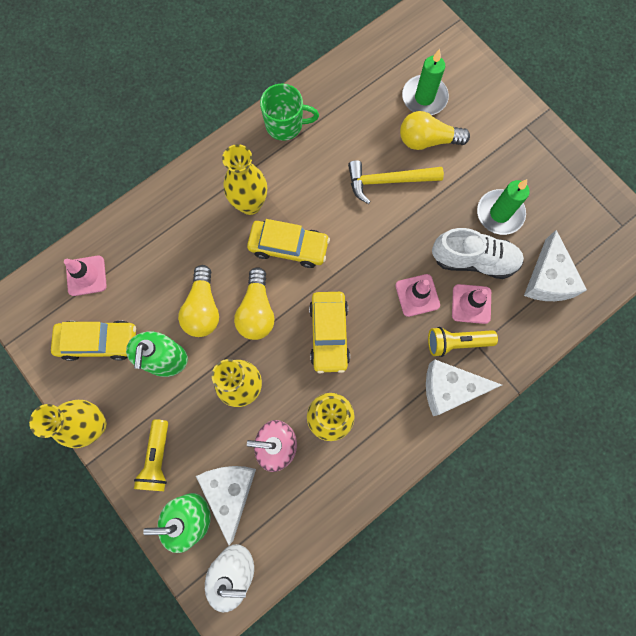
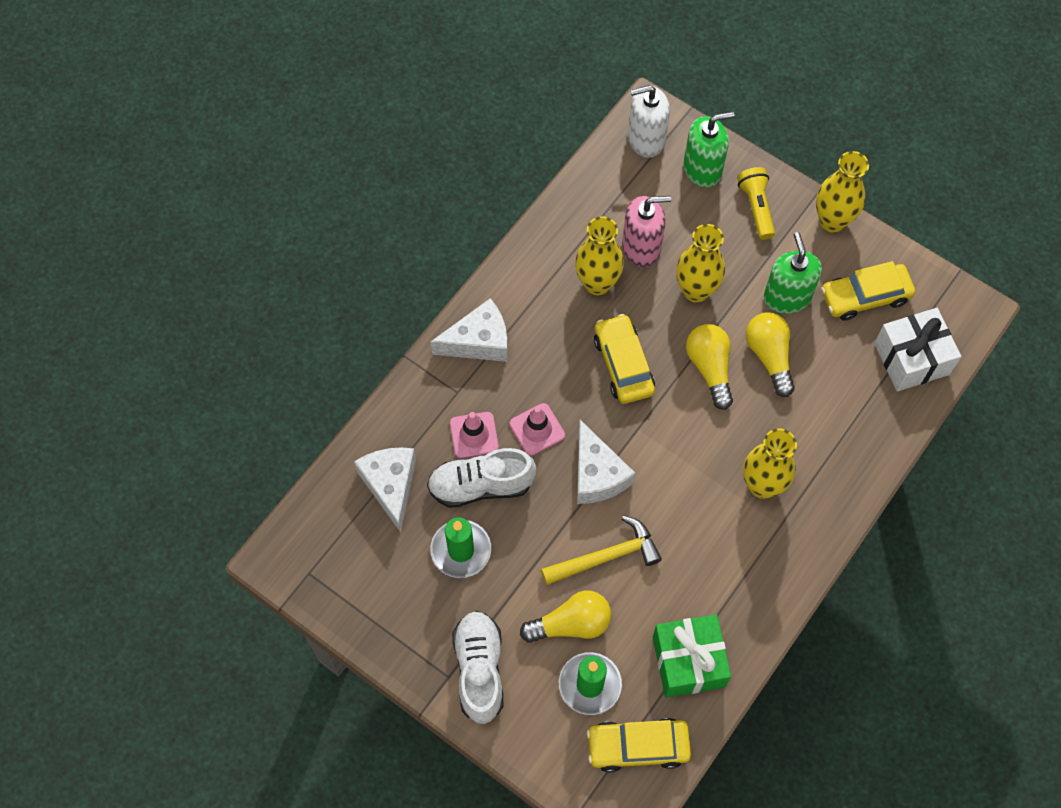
camera: 165 degrees right, 10 degrees down
pink traffic cone [64,256,107,296] -> white gift [874,308,962,392]
white cheese [196,466,256,545] -> white cheese moved to [577,420,635,504]
yellow car [247,219,330,268] -> yellow car moved to [587,718,691,772]
green mug [260,84,319,141] -> none
yellow flashlight [428,327,498,357] -> none
none -> white shoe [452,611,504,724]
none -> green gift [653,614,731,698]

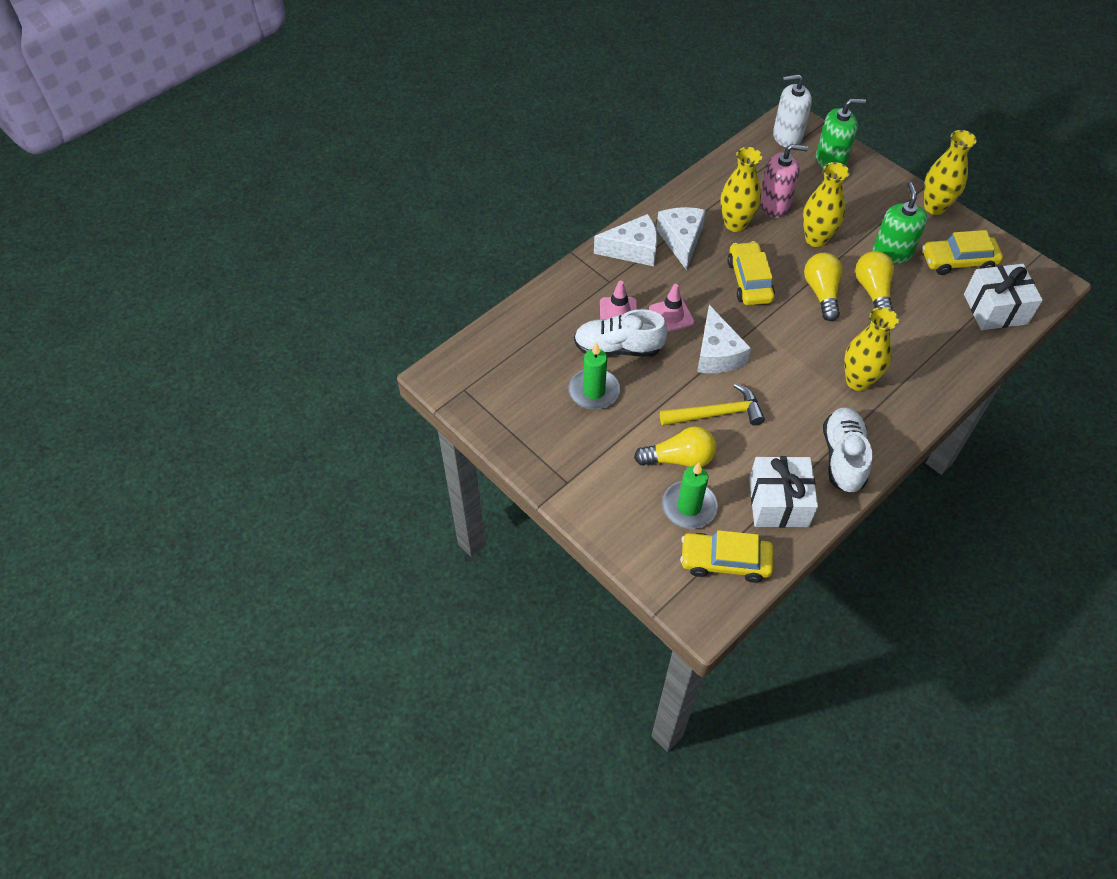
camera: 10 degrees right, 10 degrees down
white cheese [354,447,416,532] -> white cheese moved to [656,207,706,271]
white shoe [452,611,504,724] -> white shoe moved to [823,407,872,493]
green gift [653,614,731,698] -> white gift [749,456,818,528]
yellow flashlight [737,167,775,240] -> none

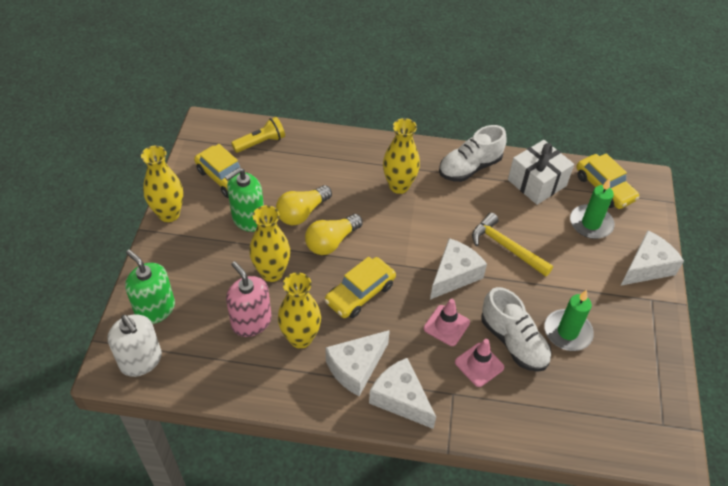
camera: 130 degrees left, 5 degrees down
yellow light bulb [634,426,716,467] -> none
white gift [964,264,1043,330] -> yellow flashlight [231,117,285,153]
none -> white cheese [620,231,684,286]

